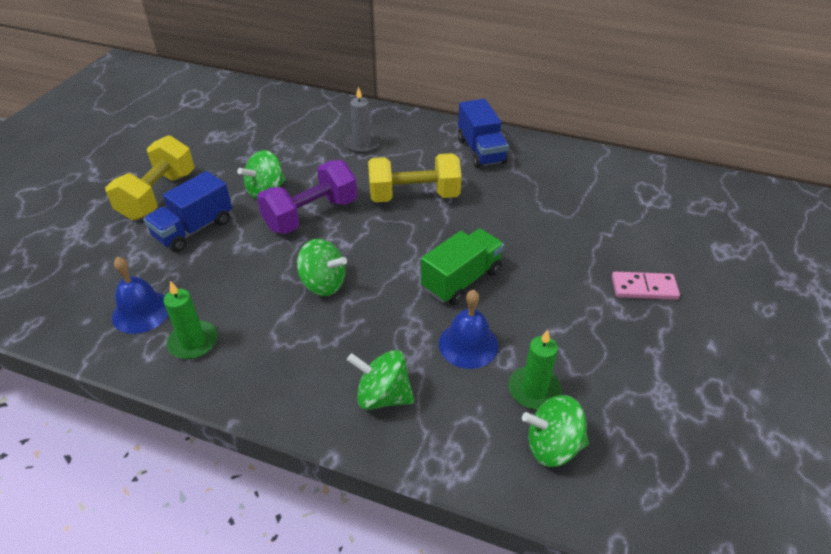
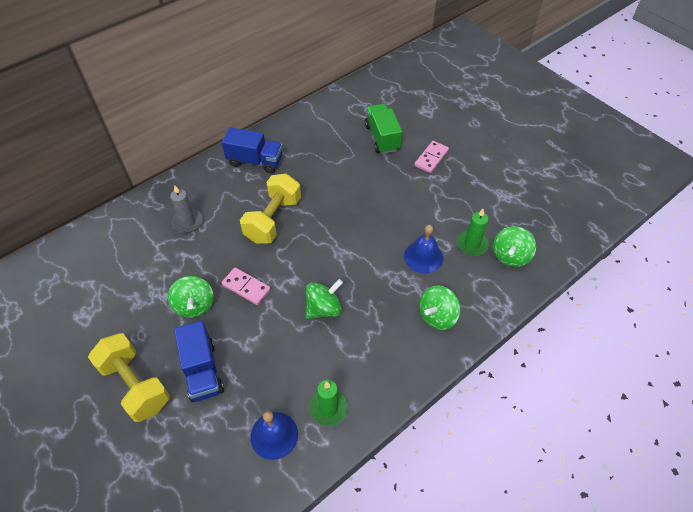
camera: 60 degrees left, 10 degrees up
purple dumbbell [257,160,357,234] -> pink domino [222,267,270,305]
green truck [421,229,504,305] -> green truck moved to [365,104,402,154]

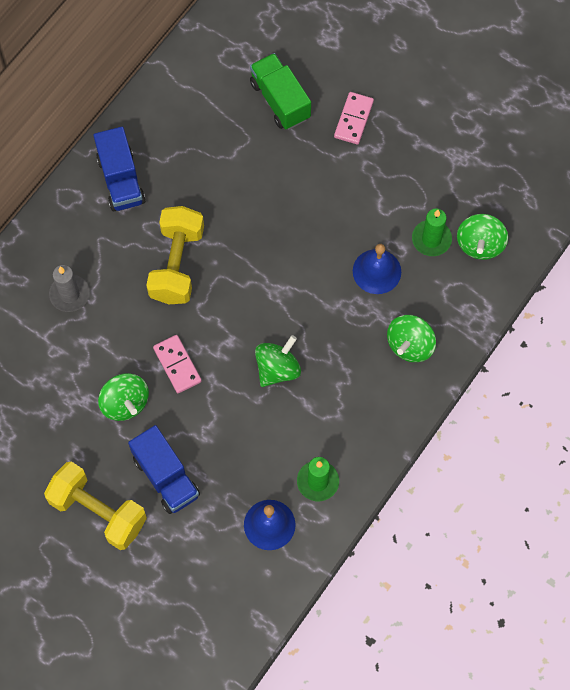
camera: 15 degrees left, 15 degrees up
blue truck [222,127,283,173] -> blue truck turned 75 degrees clockwise [93,127,146,211]
pink domino [222,267,270,305] -> pink domino turned 45 degrees clockwise [153,335,202,393]

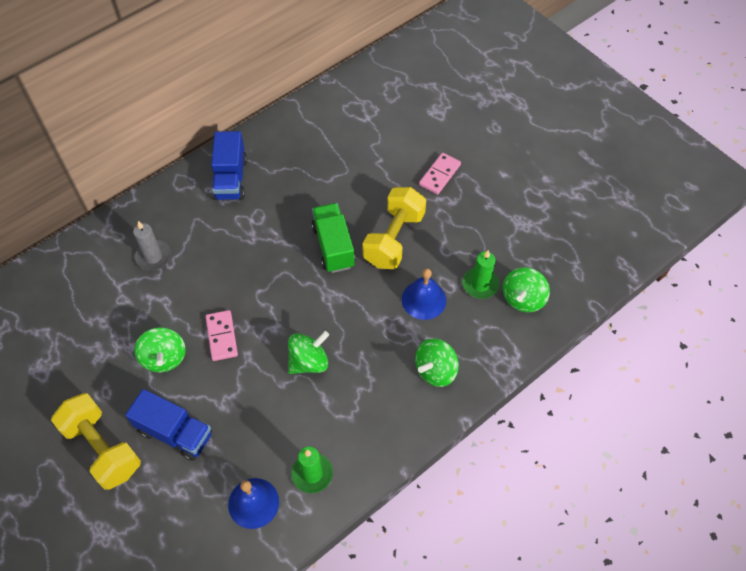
camera: 15 degrees right, 10 degrees down
blue truck [128,425,200,514] -> blue truck turned 45 degrees counterclockwise [125,389,212,461]
yellow dumbbell [146,206,204,304] -> yellow dumbbell moved to [363,187,426,269]
green truck [250,53,311,130] -> green truck moved to [311,203,355,273]

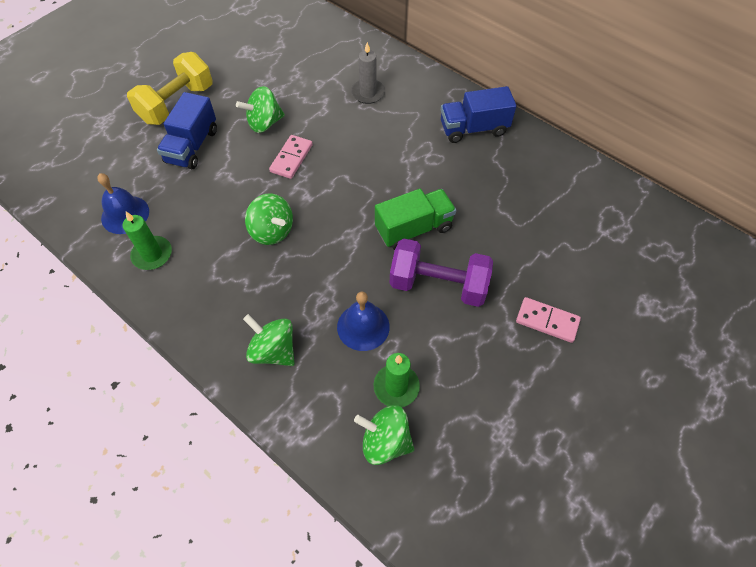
camera: 80 degrees right, 0 degrees up
pink domino [206,310,238,361] -> pink domino turned 45 degrees counterclockwise [269,135,313,179]
yellow dumbbell [363,187,426,269] -> purple dumbbell [390,238,493,307]

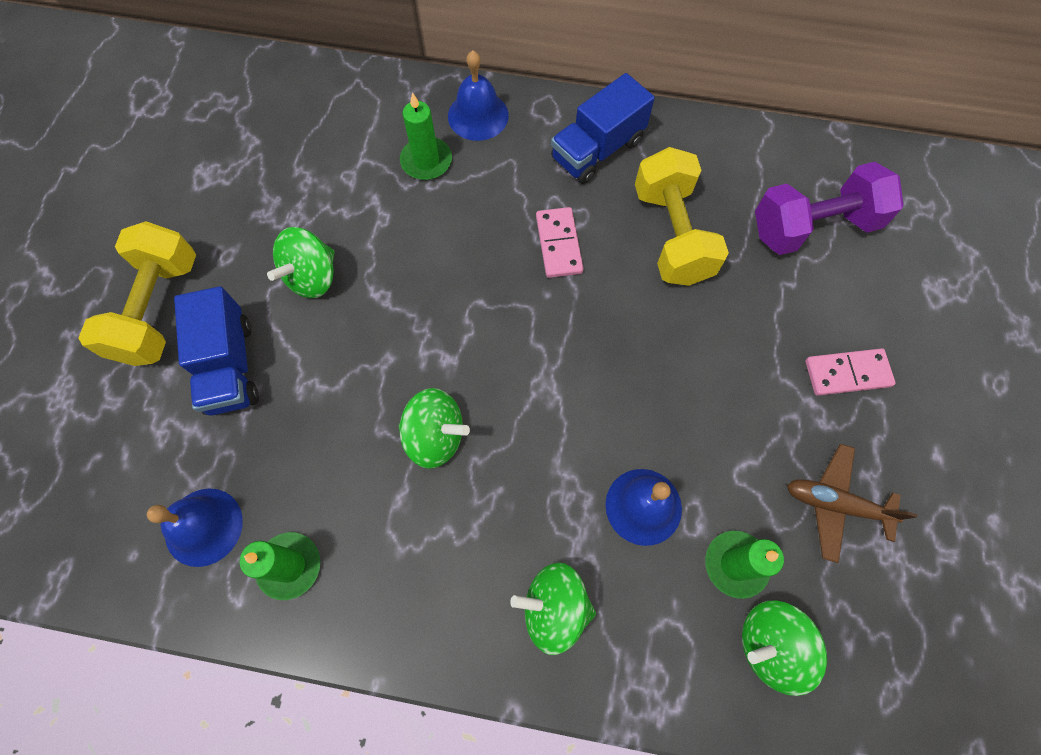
camera: 30 degrees left, 10 degrees up
pink domino [269,135,313,179] -> pink domino moved to [536,207,583,278]
grey candle [351,42,385,104] -> green candle [400,92,452,180]
green truck [375,189,456,250] -> none
purple dumbbell [390,238,493,307] -> purple dumbbell moved to [755,162,904,255]
none -> blue bell [448,50,509,141]
none -> yellow dumbbell [635,147,729,286]
none -> brown plane [787,444,917,563]

